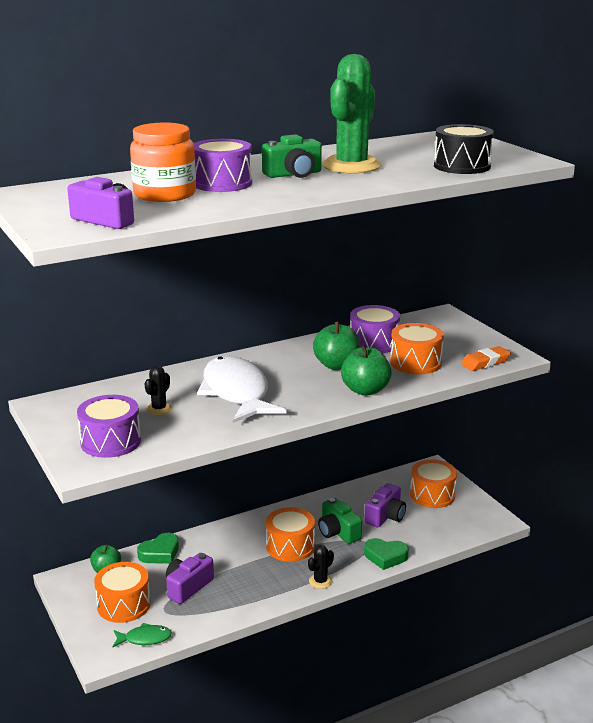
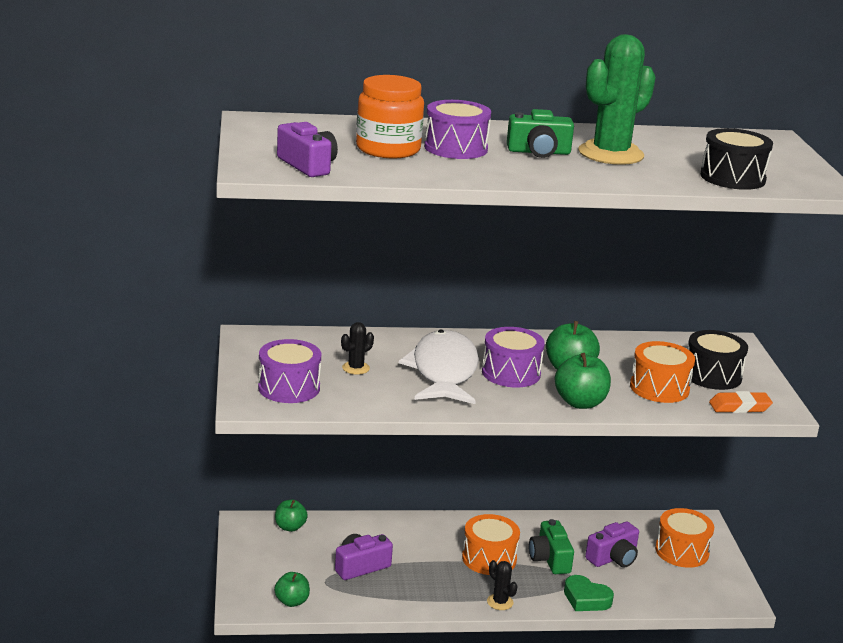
camera: 20 degrees right, 0 degrees up
orange drum [94,562,151,623] -> none
green fish [113,623,172,647] -> green apple [274,572,310,607]
green heart [137,533,179,564] -> none
black cactus [308,545,334,589] -> black cactus turned 75 degrees clockwise [487,560,518,610]
purple drum [350,305,400,353] -> purple drum moved to [482,327,545,388]
none -> black drum [688,330,748,390]

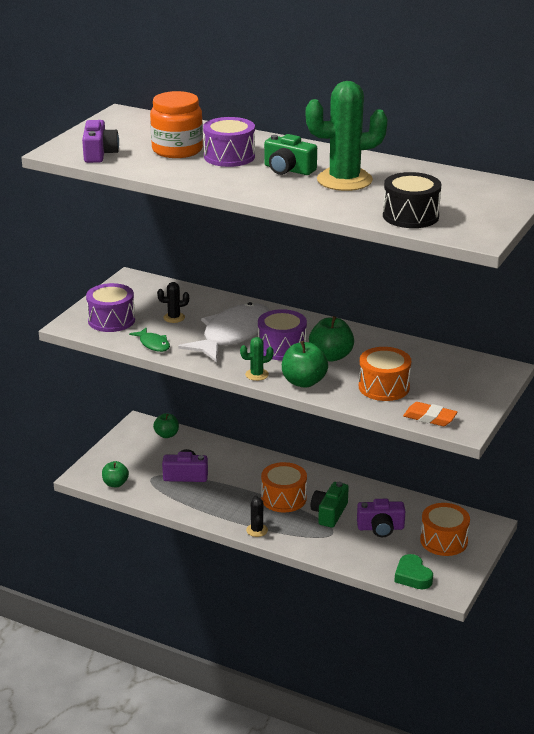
camera: 35 degrees right, 5 degrees up
green heart [564,575,614,611] -> green heart moved to [394,554,433,589]
black drum [688,330,748,390] -> none
none -> green fish [129,327,170,352]
none -> green cactus [240,337,274,381]

